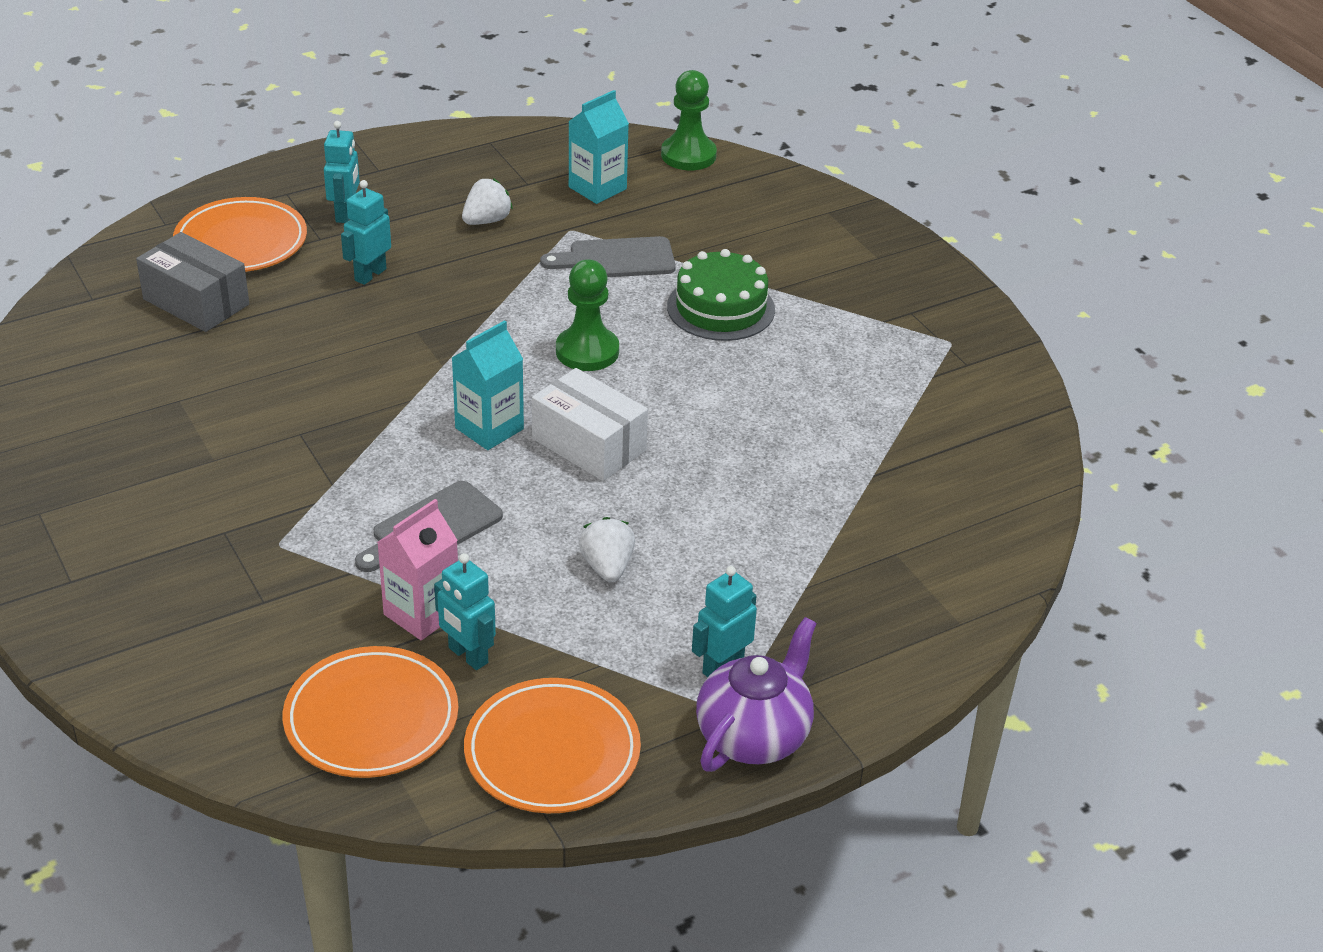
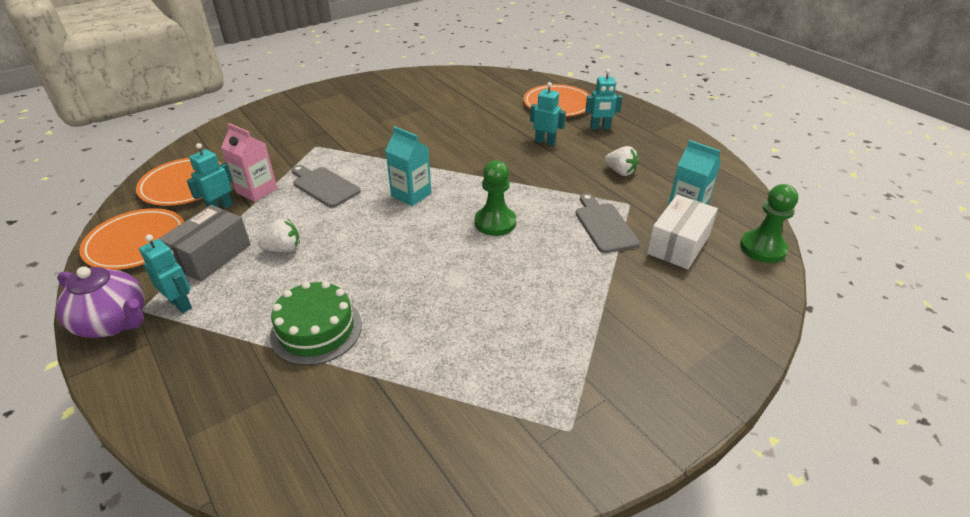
camera: 85 degrees right, 0 degrees up
grey box [136,232,249,332] -> grey box moved to [159,205,251,282]
white box [532,368,648,481] -> white box moved to [647,195,718,269]
green cake [667,249,775,341] -> green cake moved to [270,281,362,365]

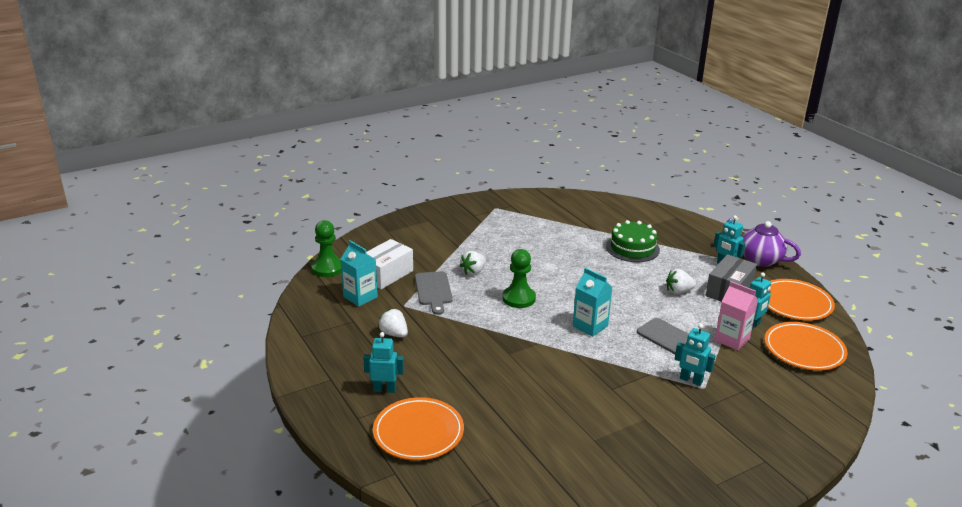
camera: 175 degrees left, 10 degrees down
turquoise robot [530,82,566,146] -> turquoise robot moved to [675,324,716,386]
none -> white strawberry [459,251,486,275]

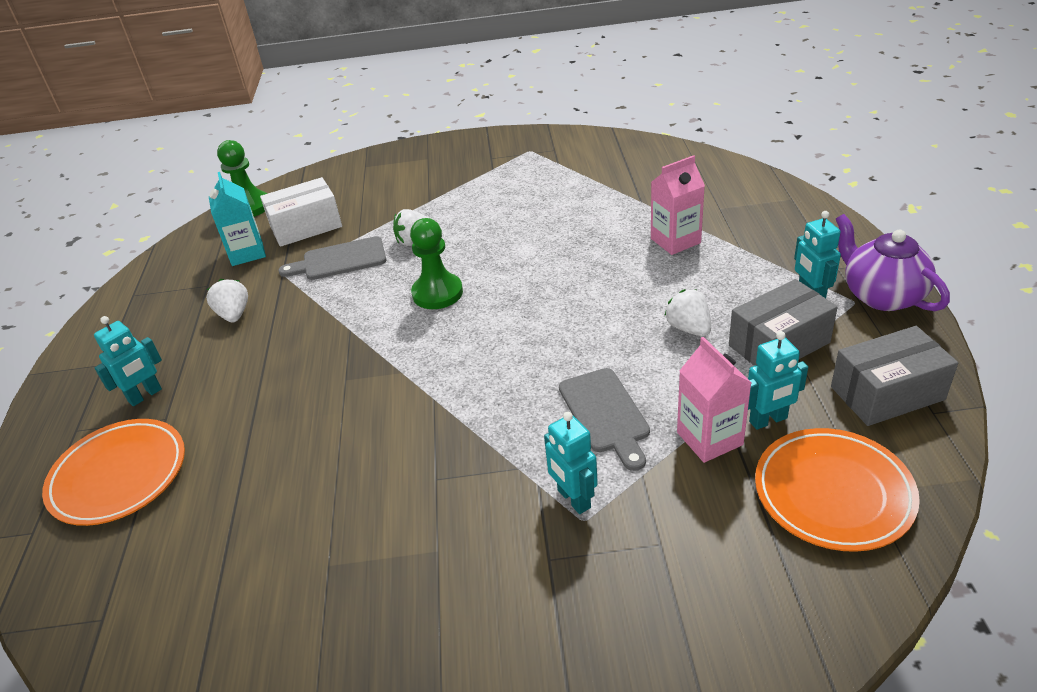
camera: 30 degrees right, 10 degrees up
turquoise robot [363,332,404,393] -> turquoise robot turned 105 degrees clockwise [94,316,162,406]
grey cutting board [415,271,453,315] -> grey cutting board turned 60 degrees clockwise [278,236,386,280]
turquoise carton [573,268,613,337] -> none
green cake [606,220,660,262] -> pink carton [651,155,705,255]
white strawberry [666,269,696,294] -> white strawberry turned 45 degrees clockwise [664,289,711,336]
orange plate [768,279,835,321] -> grey box [831,326,958,426]

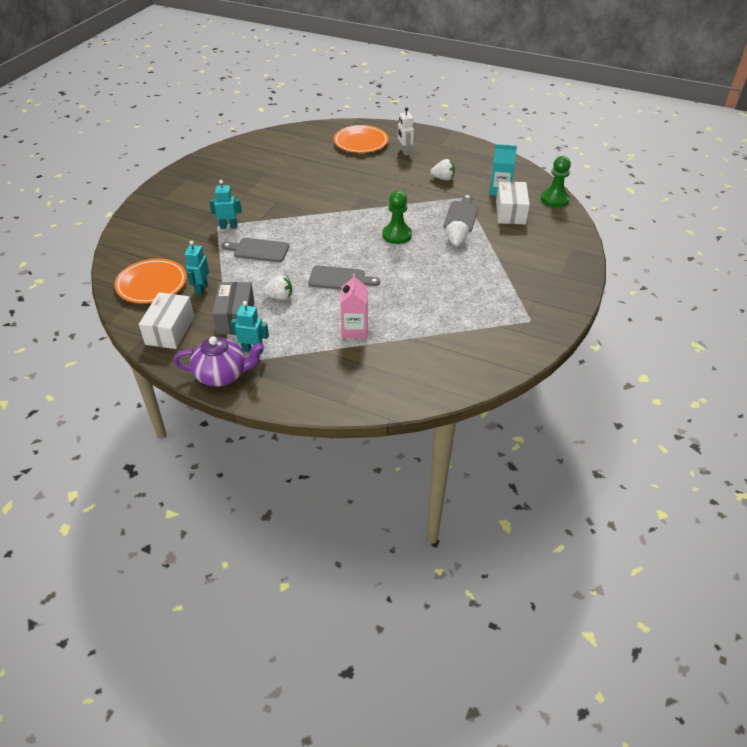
camera: 115 degrees right, 5 degrees up
turquoise robot [94,316,162,406] -> white robot [398,107,414,156]
pink carton [677,337,752,463] -> none
grey box [831,326,958,426] -> white box [139,292,194,349]
none -> grey cutting board [308,266,380,290]

